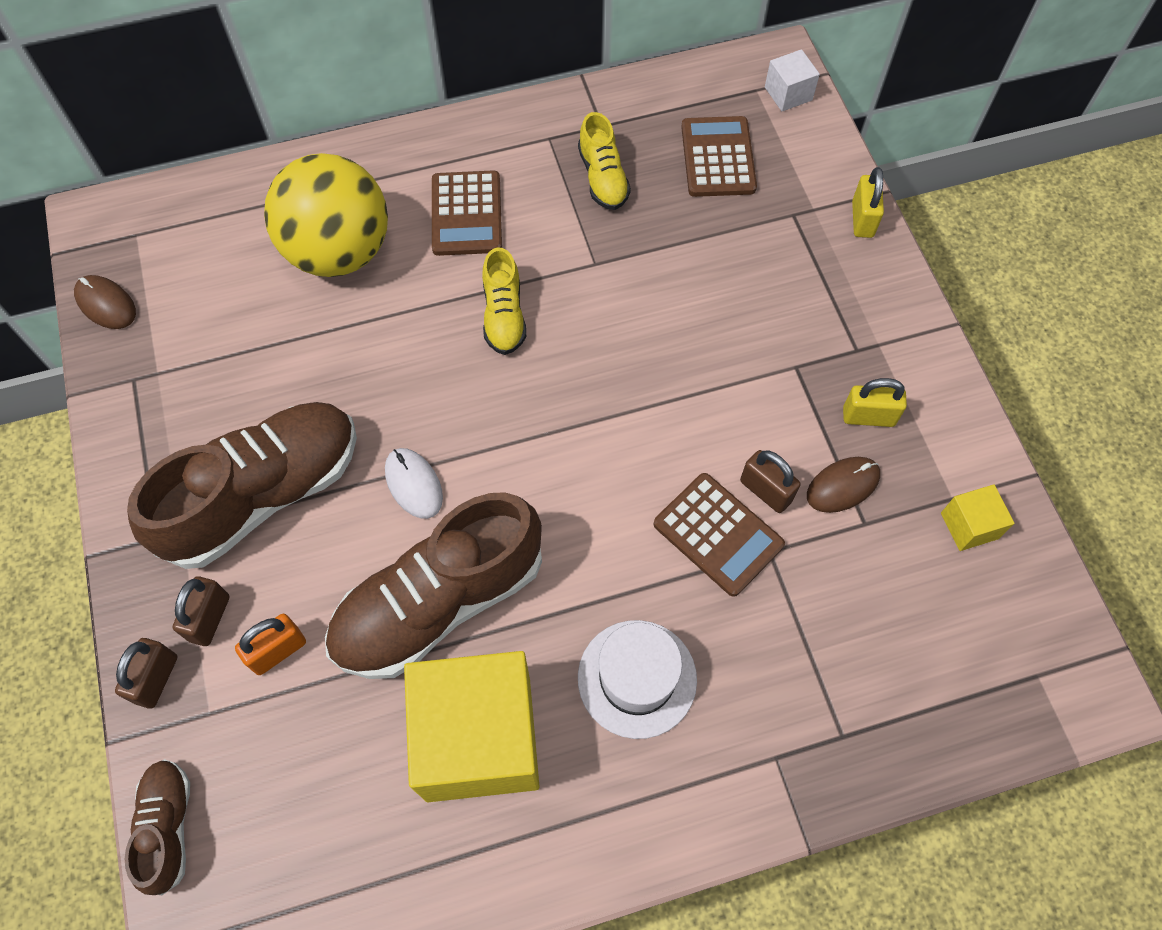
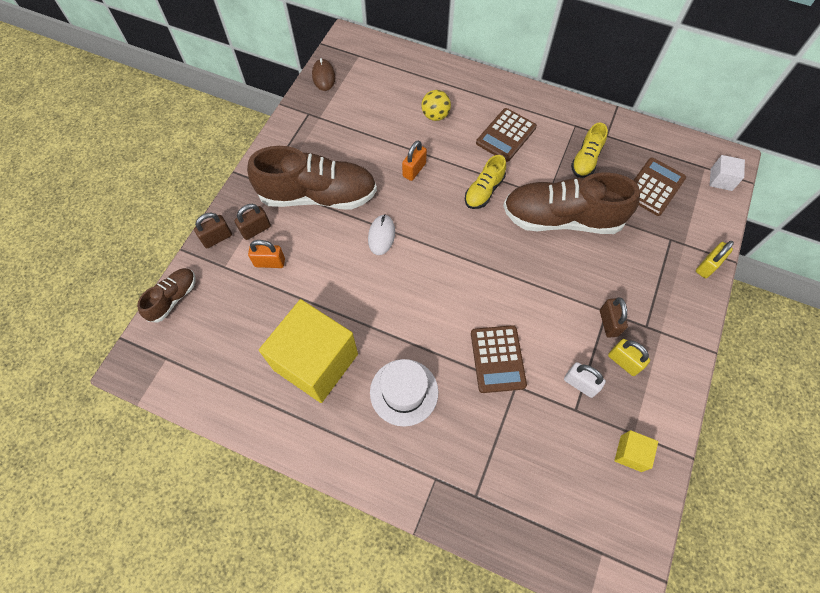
camera: 40 degrees right, 0 degrees up
yellow ball [264,153,388,277] -> yellow ball [421,90,451,121], size x0.46
brown shoe [325,492,542,679] -> brown shoe moved to [503,172,640,234]
brown padlock [740,450,801,513] -> brown padlock moved to [600,297,628,338]
brown mouse [807,457,880,513] -> white padlock [564,362,606,398]
none -> orange padlock [402,140,427,181]

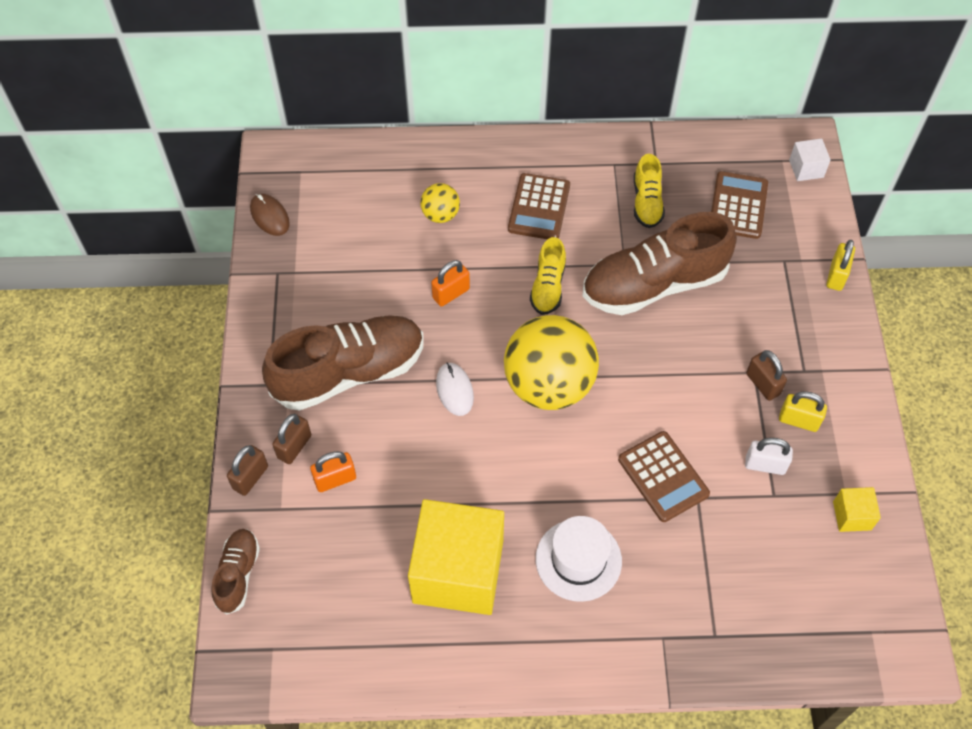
camera: 25 degrees left, 5 degrees down
orange padlock [402,140,427,181] -> orange padlock turned 45 degrees clockwise [431,260,470,307]
none -> yellow ball [504,315,599,410]

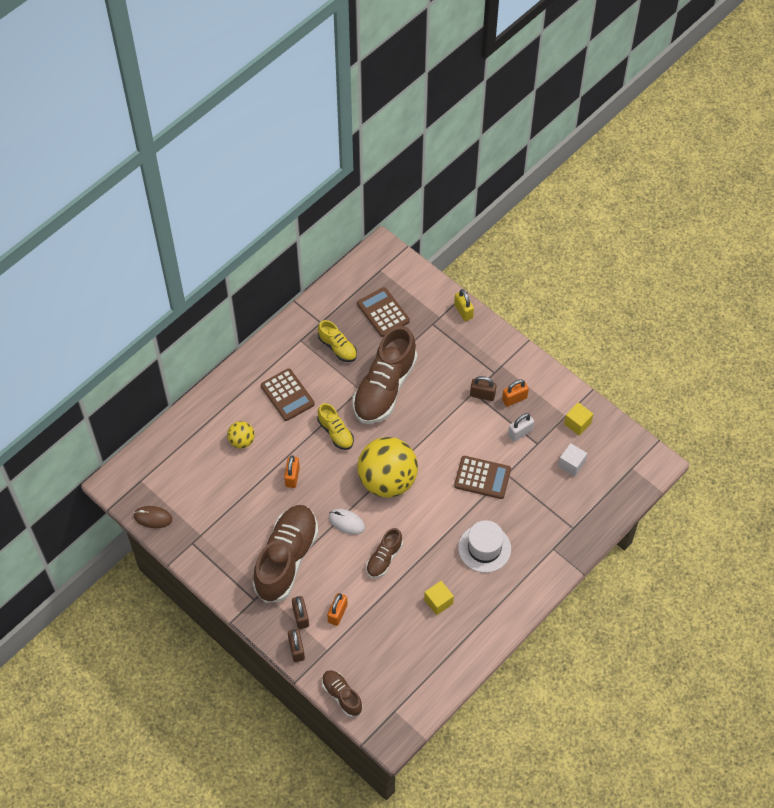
camera: 45 degrees left, 0 degrees up
yellow cube [408,499,504,615] -> yellow cube [424,581,454,615], size x0.42
yellow padlock [779,391,827,432] -> orange padlock [502,379,529,407]
white cube [789,138,831,181] -> white cube moved to [558,443,587,476]
none -> brown shoe [366,528,403,578]

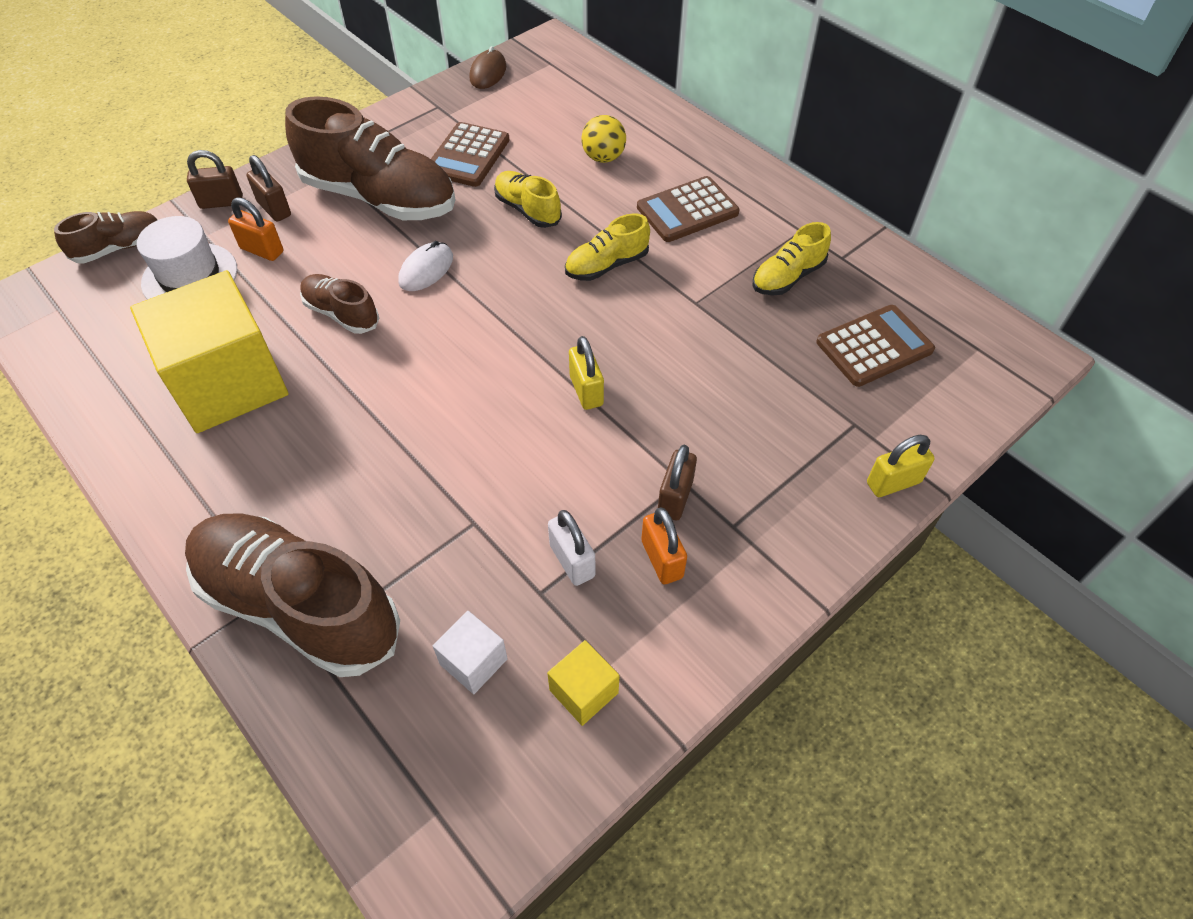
camera: 95 degrees right, 5 degrees down
orange padlock [284,455,300,488] -> yellow shoe [494,171,562,228]
brown padlock [292,596,309,629] -> brown padlock turned 60 degrees clockwise [246,155,291,222]
brown shoe [353,326,417,424] -> brown shoe moved to [185,513,400,677]
yellow ball [357,437,418,498] -> none
yellow cube [424,581,454,615] -> yellow cube [130,270,288,433], size x2.36
brown calculator [454,456,511,499] -> brown calculator moved to [431,122,509,187]
white hat [458,520,511,573] -> white hat moved to [137,216,237,300]
none -> yellow padlock [569,336,604,410]

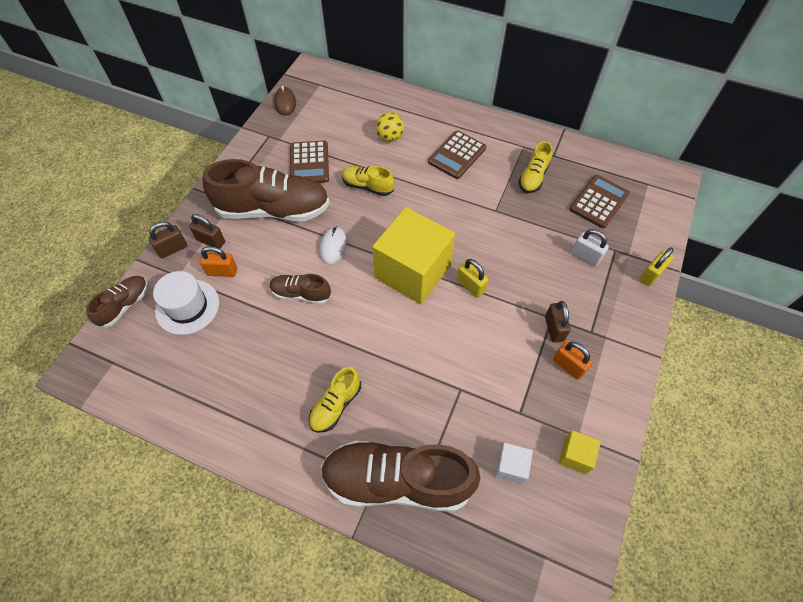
camera: 25 degrees left, 5 degrees up
yellow cube [130,270,288,433] -> yellow cube moved to [372,207,455,305]
white padlock [548,510,595,586] -> white padlock moved to [572,229,609,266]
yellow shoe [565,214,650,281] -> yellow shoe moved to [309,367,361,433]

